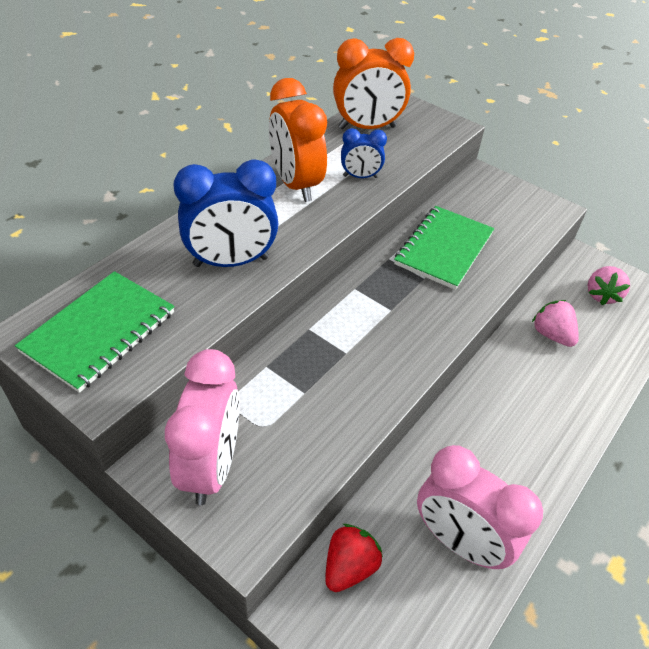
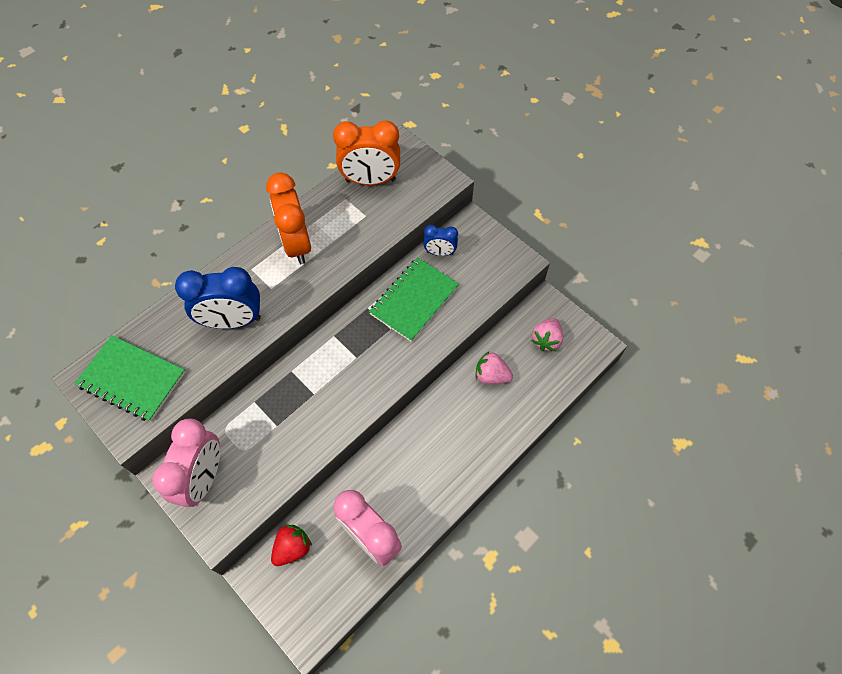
camera: 10 degrees right, 15 degrees up
green notebook [15,271,175,393] -> green notebook turned 75 degrees clockwise [75,335,185,422]
blue clock [341,128,387,178] -> blue clock moved to [424,225,458,256]
pink strawberry [532,300,579,347] -> pink strawberry turned 45 degrees counterclockwise [476,351,513,384]

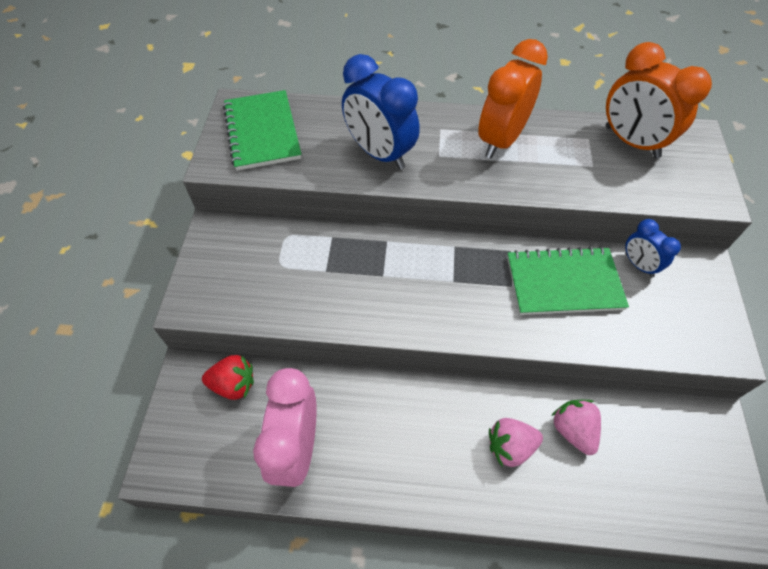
camera: 50 degrees right, 5 degrees down
pink clock [152,418,220,507] -> none
pink strawberry [531,318,563,351] -> pink strawberry moved to [489,418,543,467]

